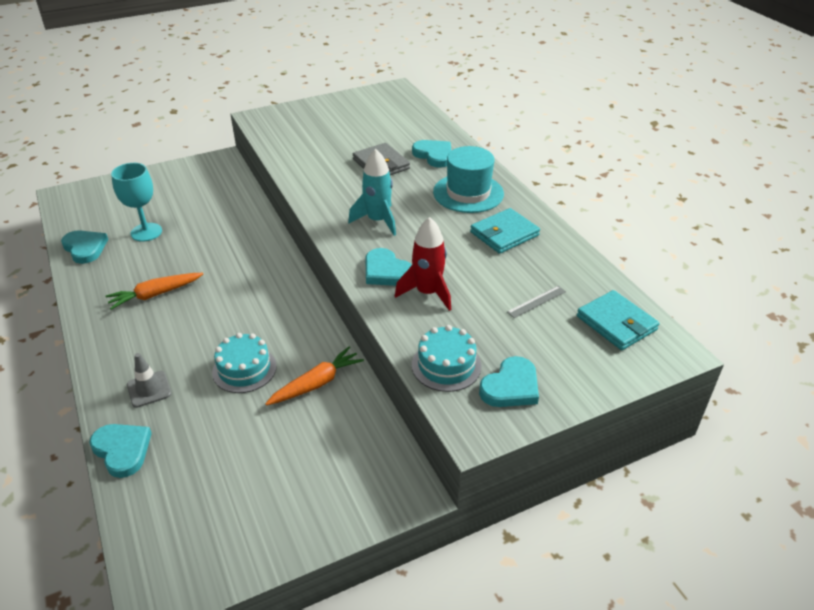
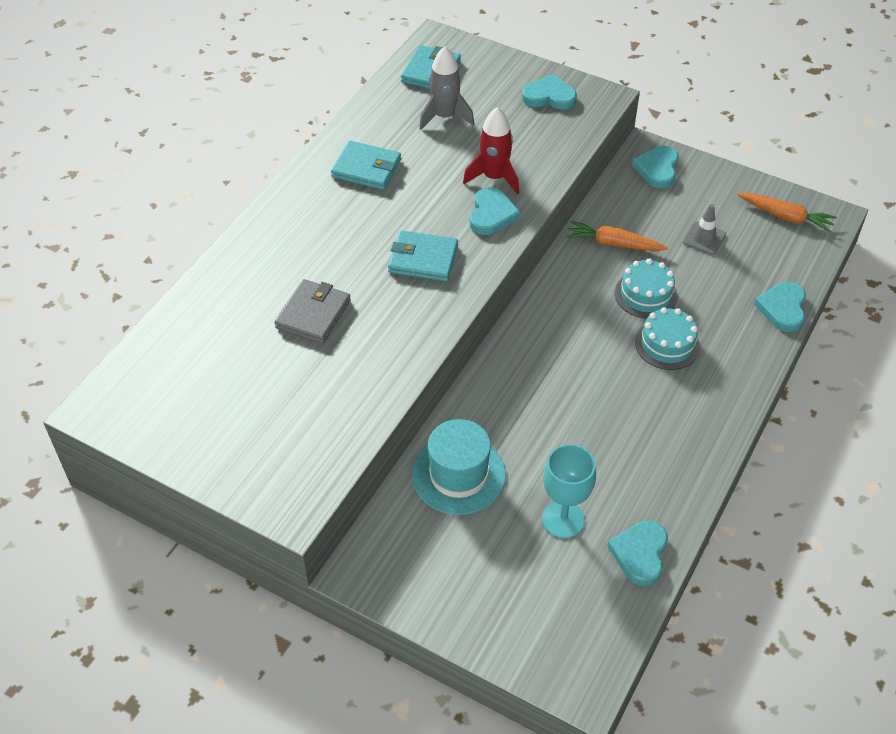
camera: 125 degrees left, 10 degrees up
orange carrot [106,273,203,310] -> orange carrot moved to [737,193,837,233]
grey traffic cone [127,353,172,408] -> grey traffic cone moved to [683,204,726,255]
turquoise rocket [348,149,396,236] -> turquoise wallet [388,230,458,282]
turquoise heart [412,140,451,168] -> turquoise heart moved to [632,146,679,188]
turquoise cake [412,325,482,392] -> turquoise cake moved to [635,307,700,370]
turquoise hat [433,146,504,213] -> turquoise hat moved to [412,419,506,515]
grey ruler [507,286,566,318] -> grey rocket [419,47,474,130]

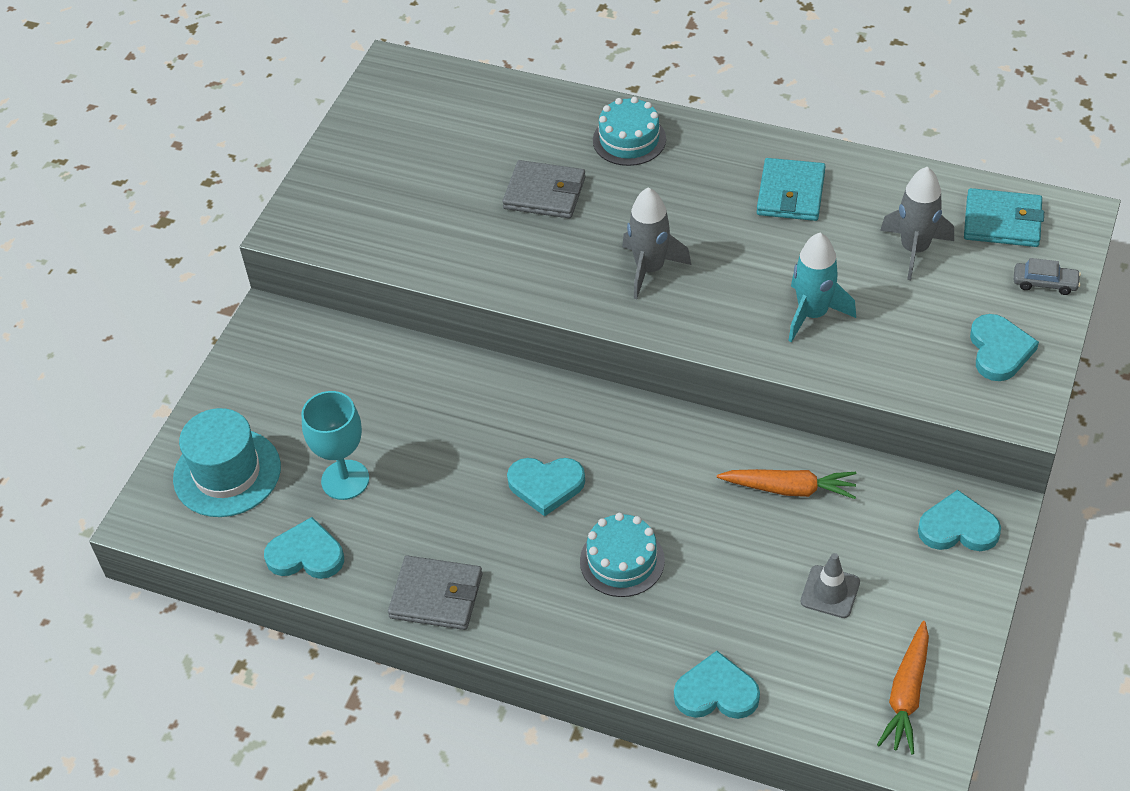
camera: 85 degrees right, 0 degrees up
turquoise wallet [388,230,458,282] -> grey rocket [622,187,691,299]
turquoise hat [412,419,506,515] -> turquoise hat moved to [173,408,281,517]
red rocket [463,107,519,194] -> turquoise rocket [788,233,856,342]
turquoise heart [470,187,520,235] -> turquoise heart moved to [507,458,585,516]
orange carrot [566,221,668,251] -> orange carrot turned 90 degrees clockwise [717,469,856,499]
turquoise cake [615,259,678,319] -> turquoise cake moved to [593,97,666,166]
none -> grey wallet [388,555,483,630]
none -> grey car [1014,258,1081,295]

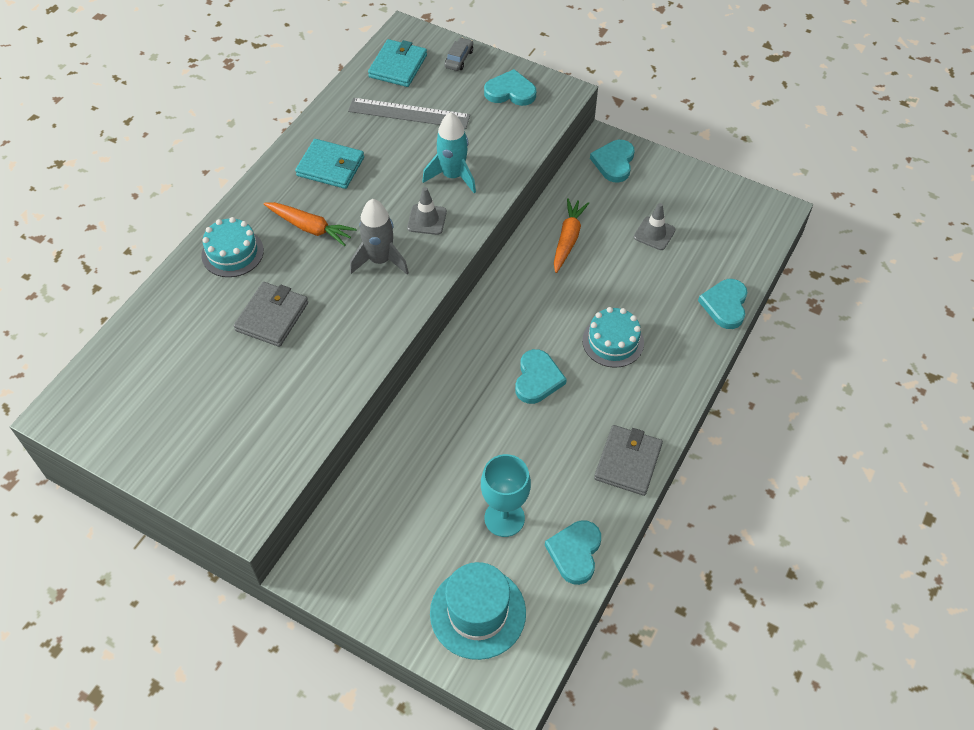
camera: 85 degrees left, 5 degrees up
orange carrot [877,621,929,755] -> orange carrot moved to [264,202,357,246]
grey rocket [880,167,954,280] -> grey ruler [348,98,470,129]
none -> grey traffic cone [407,187,447,235]

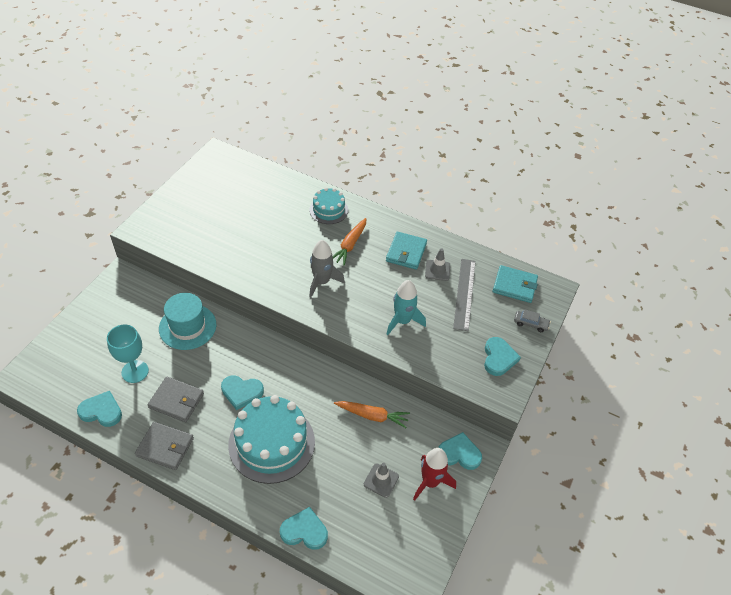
camera: 85 degrees right, 5 degrees down
grey wallet [234,282,308,347] -> grey wallet moved to [148,376,204,422]
grey traffic cone [407,187,447,235] -> grey traffic cone moved to [425,248,450,281]
turquoise hat [430,562,526,660] -> turquoise hat moved to [159,293,216,350]
turquoise cake [582,307,644,368] -> turquoise cake [228,395,315,484], size x1.82
none -> red rocket [413,448,456,501]

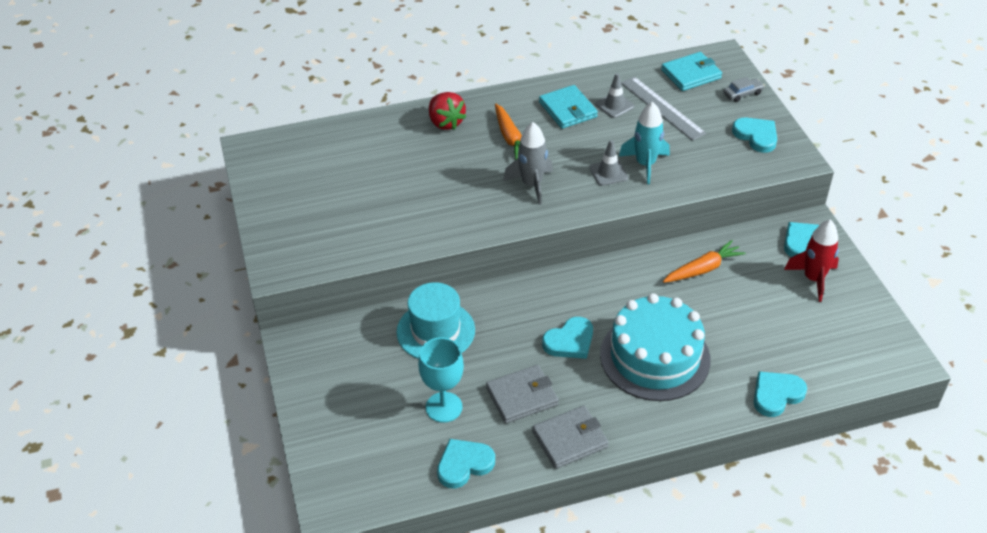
camera: 40 degrees left, 5 degrees down
turquoise cake [309,188,348,224] -> red strawberry [429,92,466,130]
grey traffic cone [364,463,399,498] -> grey traffic cone moved to [590,140,628,186]

